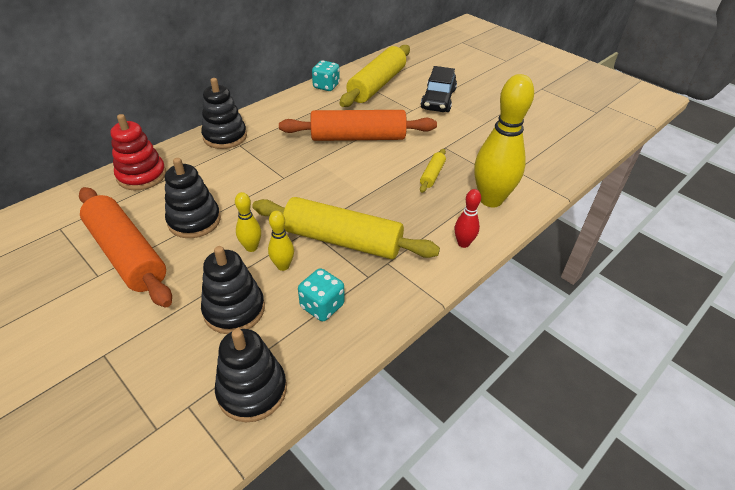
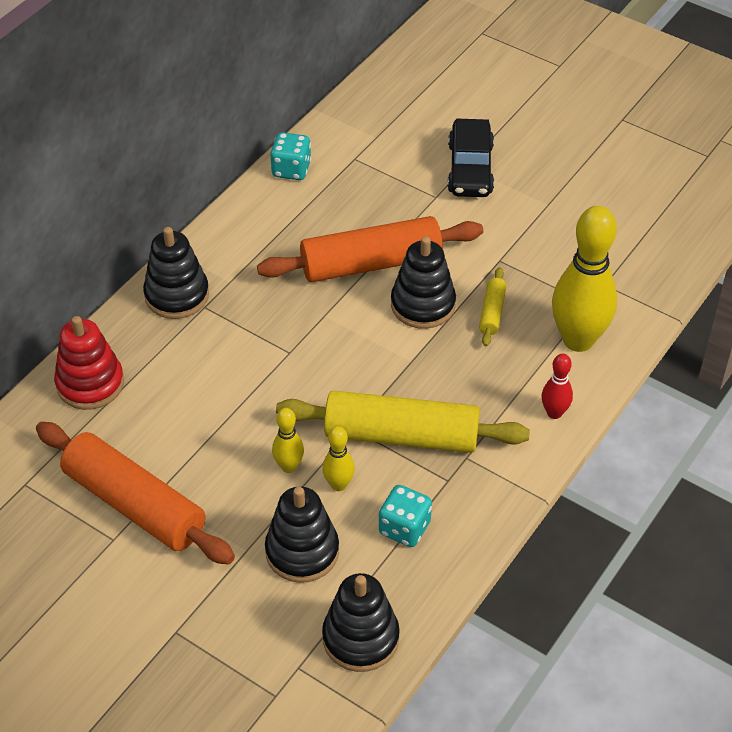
camera: 10 degrees left, 5 degrees up
black stacking toy [165,158,221,238] -> black stacking toy moved to [391,236,456,329]
yellow rolling pin [340,45,410,107] -> none

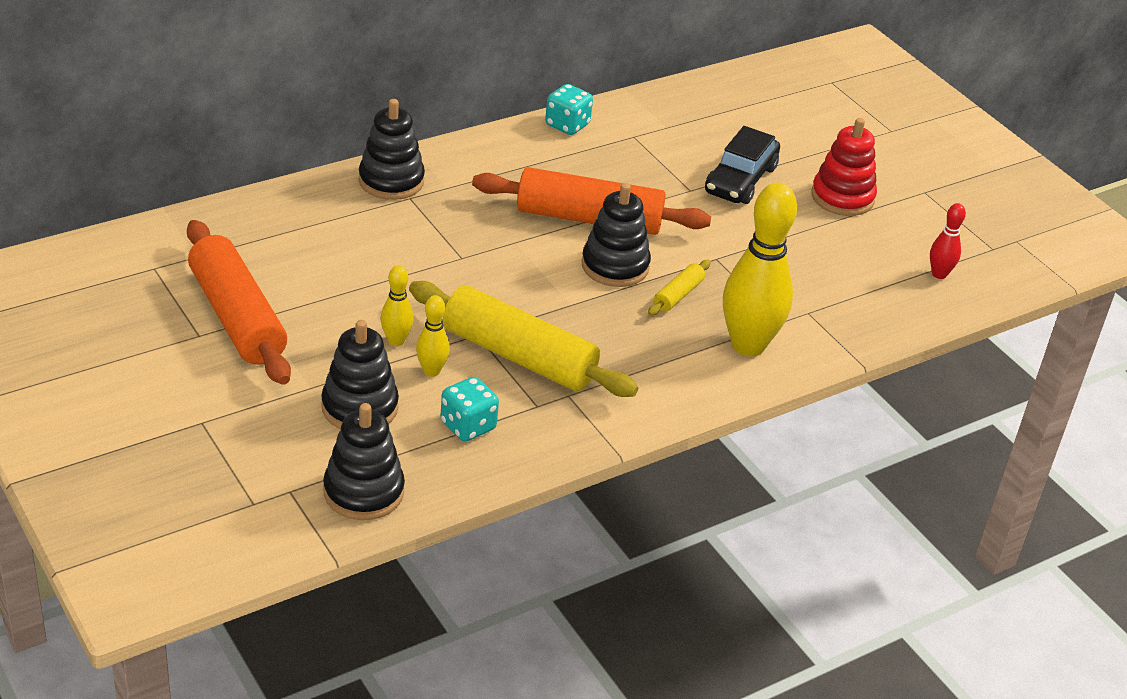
camera: 20 degrees right, 10 degrees down
red stacking toy [54,316,124,410] -> red stacking toy moved to [811,118,877,216]
red bowling pin [542,353,573,419] -> red bowling pin moved to [930,203,966,279]

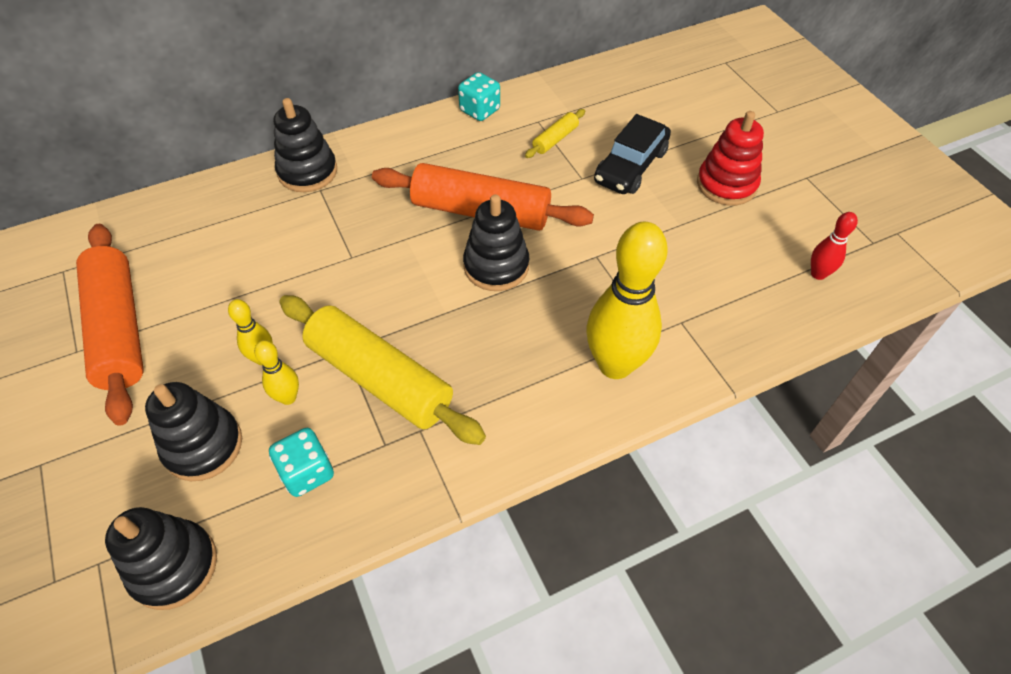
camera: 10 degrees right, 15 degrees up
yellow rolling pin [648,260,711,316] -> yellow rolling pin moved to [525,109,585,158]

